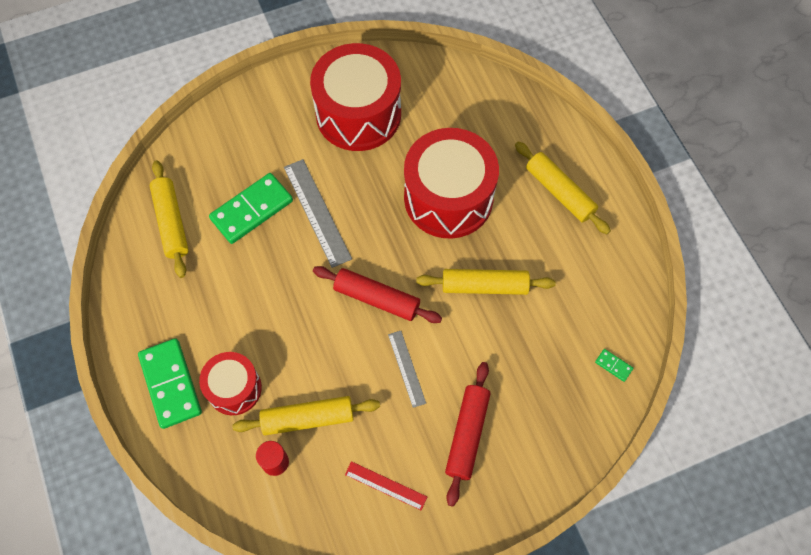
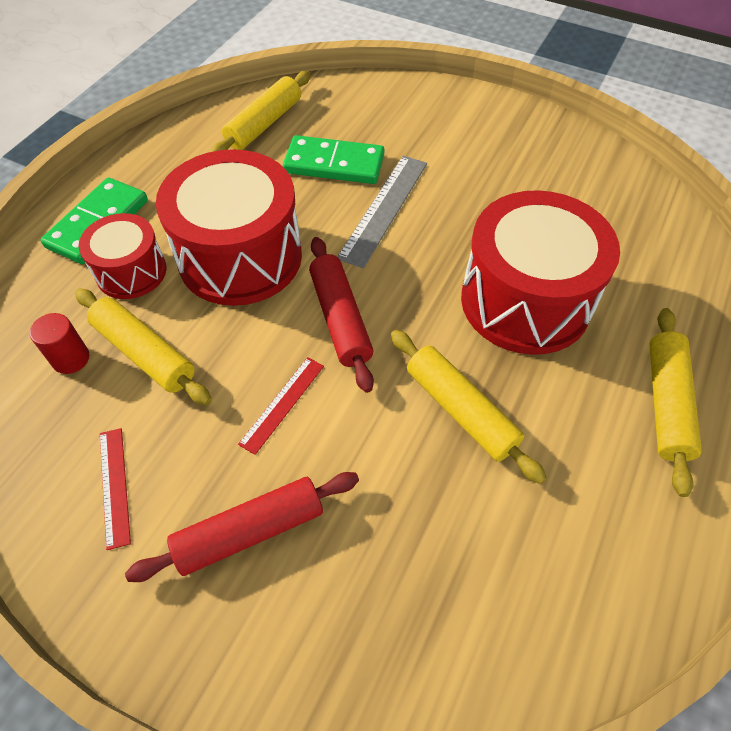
camera: 50 degrees right, 10 degrees down
red drum [310,43,401,151] -> red drum moved to [156,149,302,306]
grey ruler [388,331,426,408] -> red ruler [238,357,324,455]
green domino [595,349,633,382] -> none

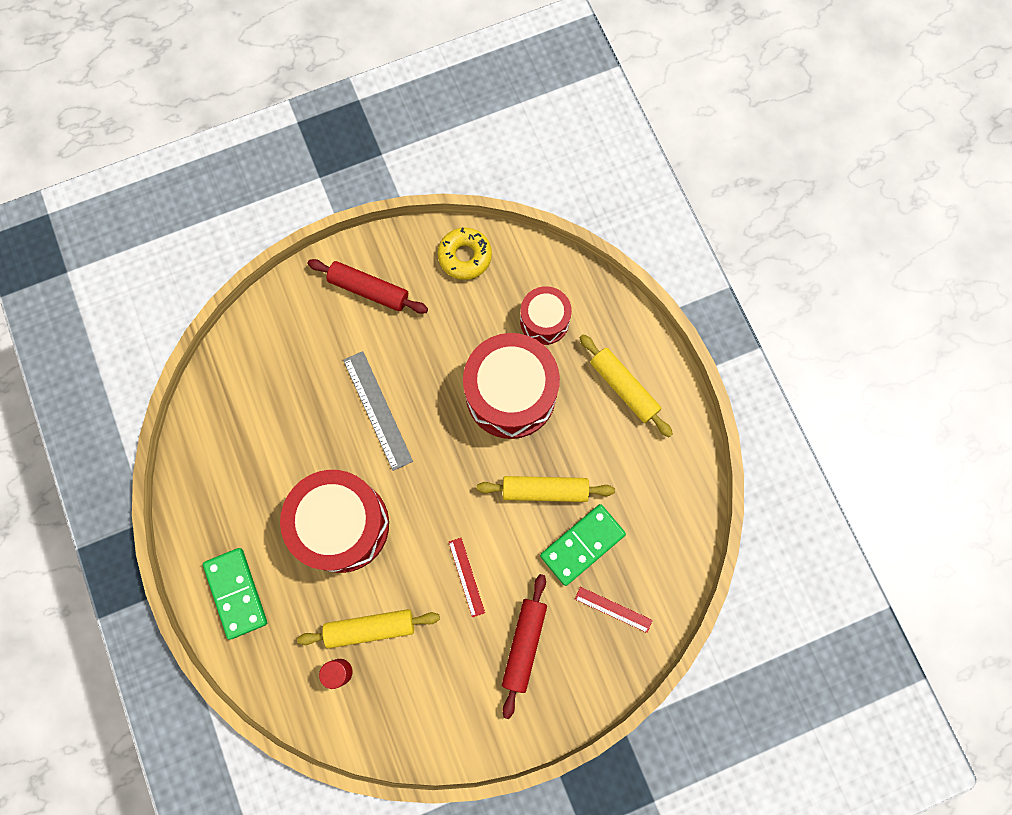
camera: 50 degrees left, 20 degrees up
red drum [79,213,166,299] -> red drum moved to [520,286,572,345]
red ruler [100,428,131,550] -> red ruler moved to [575,587,653,633]
yellow rolling pin [210,71,311,152] -> none
green domino [283,135,384,184] -> green domino moved to [540,504,626,586]
red rolling pin [309,237,374,393] -> red rolling pin moved to [308,259,428,314]
none -> yellow donut [437,227,492,280]

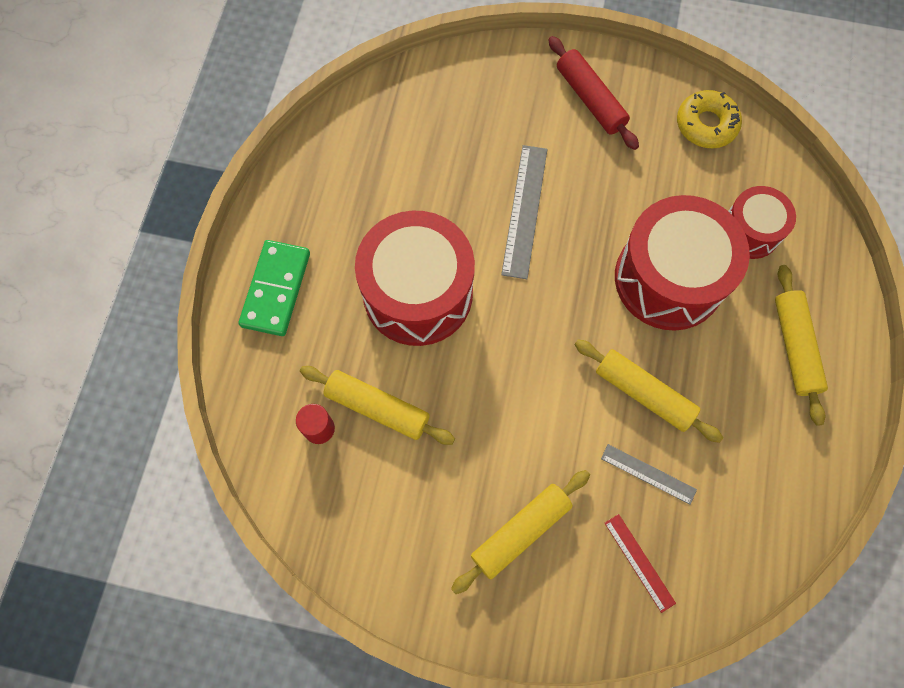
camera: 35 degrees right, 5 degrees down
red ruler [449,538,485,617] -> none
red rolling pin [502,574,547,719] -> yellow rolling pin [451,470,590,594]
green domino [540,504,626,586] -> grey ruler [601,444,697,505]

